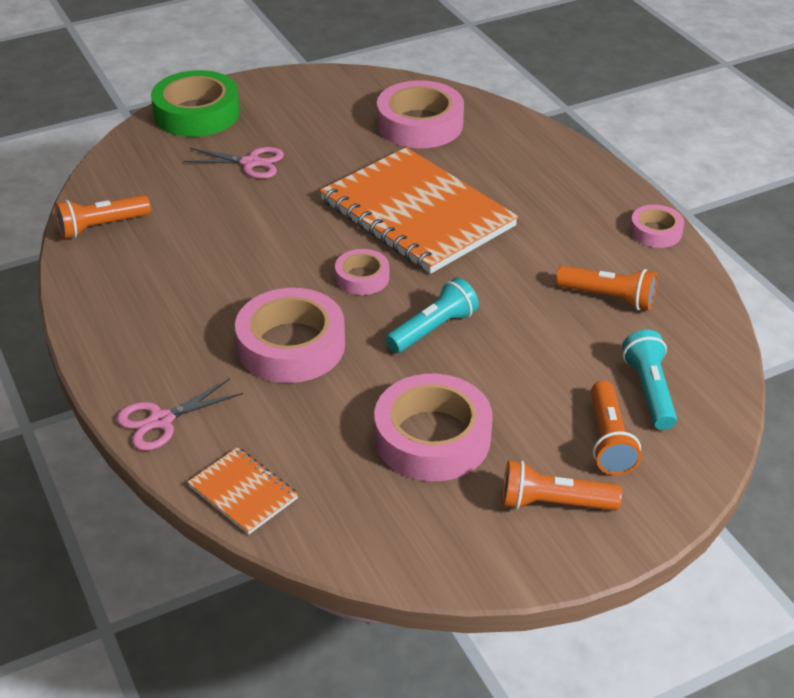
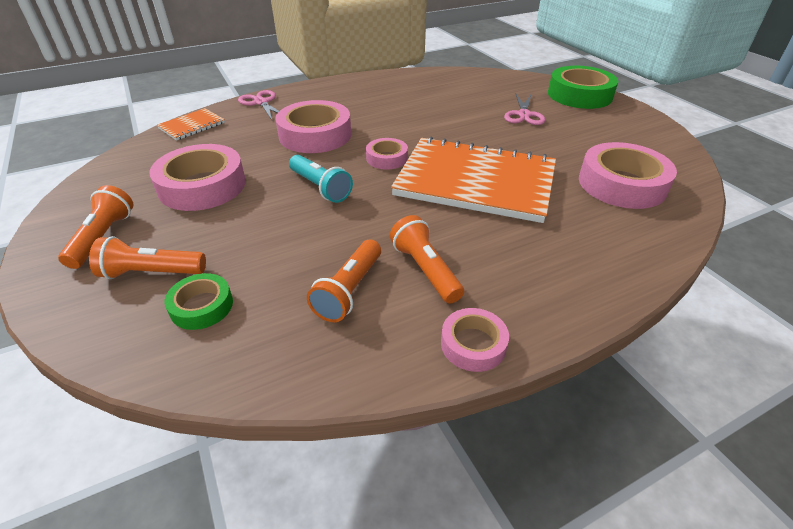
camera: 90 degrees right, 0 degrees up
orange flashlight [55,195,151,239] -> orange flashlight moved to [390,215,464,303]
orange notebook [320,147,518,274] -> orange notebook turned 60 degrees clockwise [391,136,556,223]
turquoise flashlight [622,330,677,430] -> green tape [164,273,233,330]

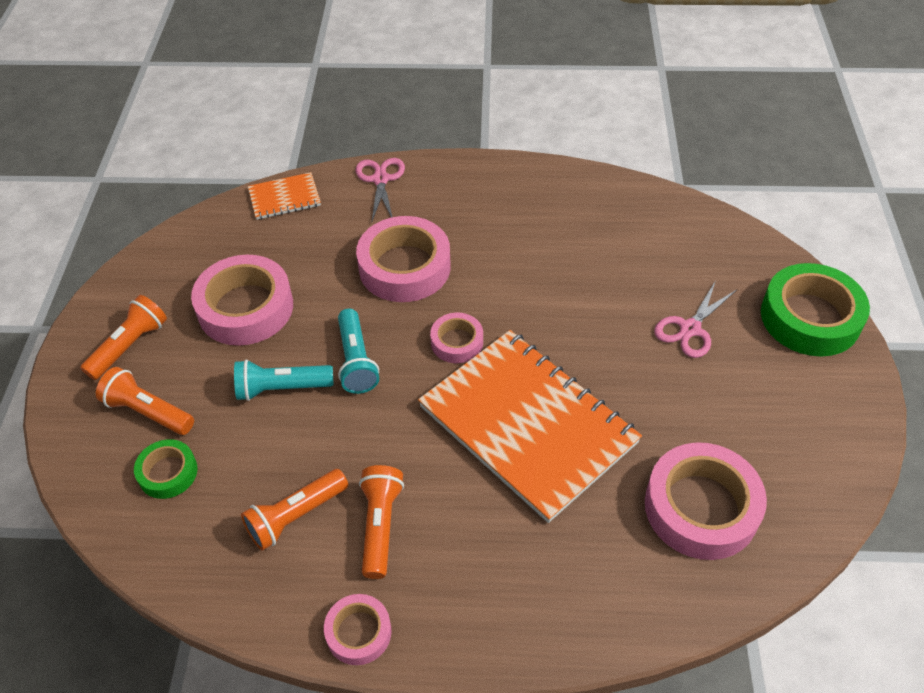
camera: 30 degrees right, 10 degrees up
none -> turquoise flashlight [234,359,334,401]

